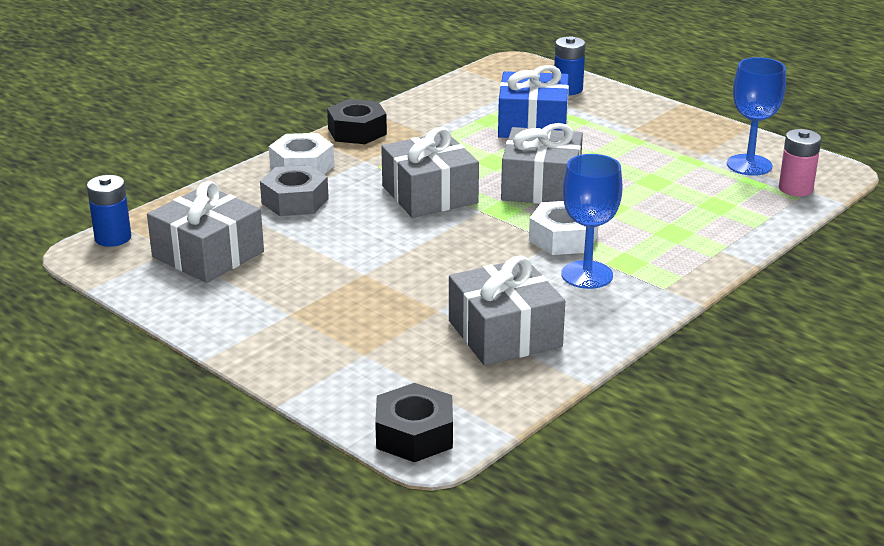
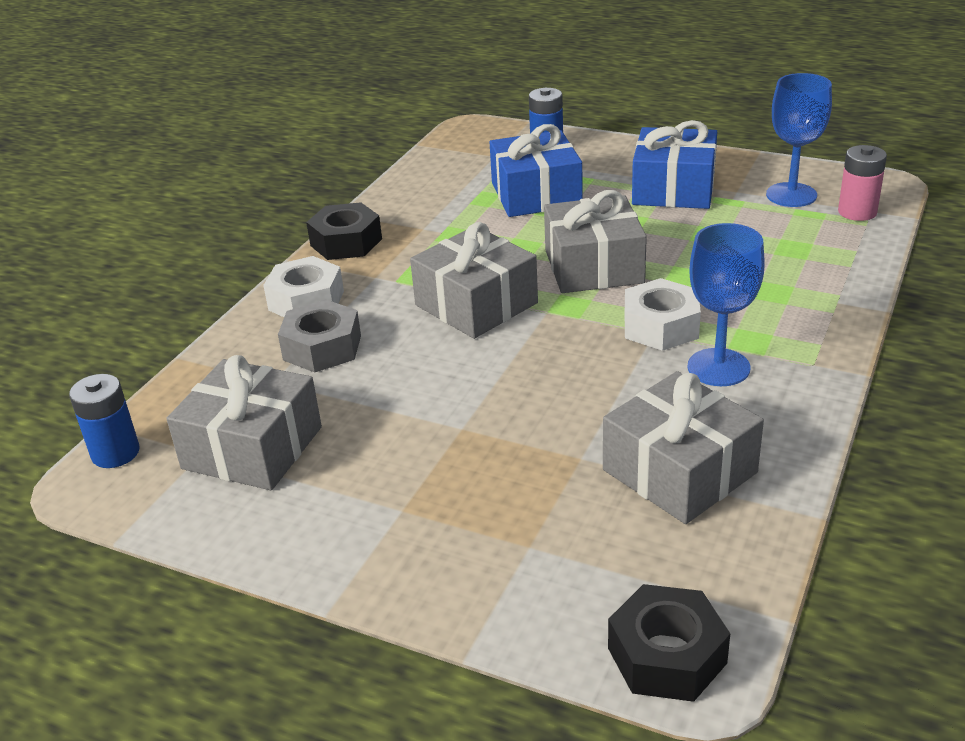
camera: 15 degrees left, 5 degrees up
none -> blue gift [632,120,717,209]

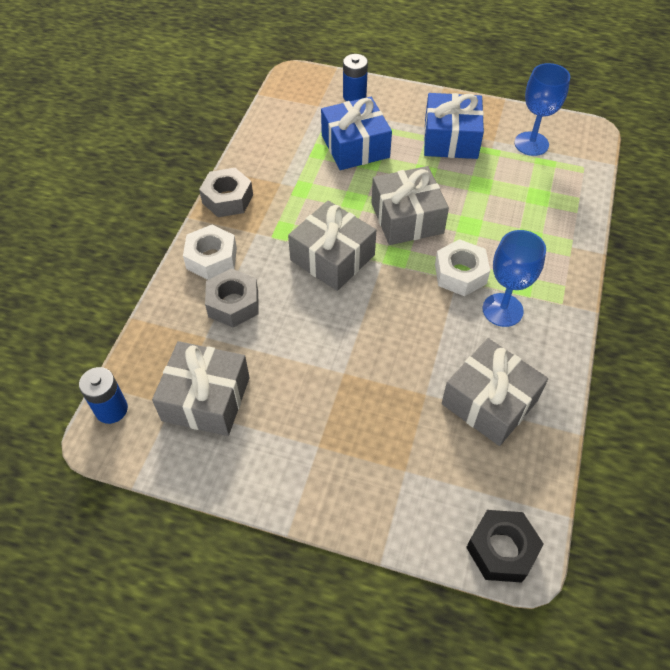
camera: 10 degrees left, 20 degrees up
black nut [306,202,382,260] -> grey nut [199,168,253,217]
pink battery [838,145,887,221] -> none

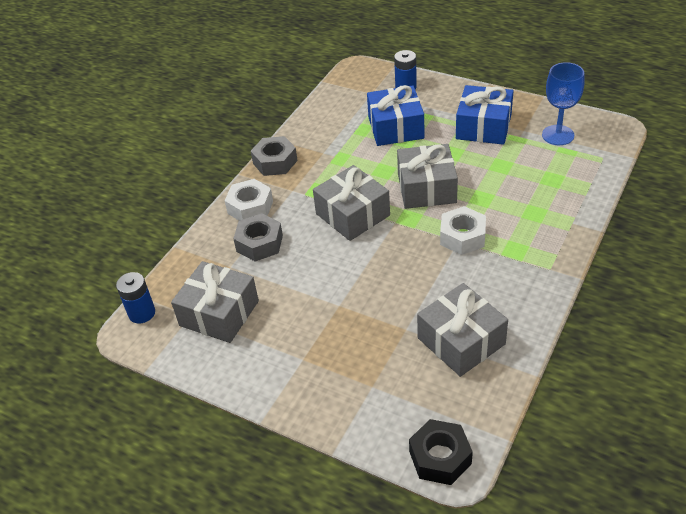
camera: 15 degrees right, 10 degrees down
blue goblet [483,230,546,327] -> none

